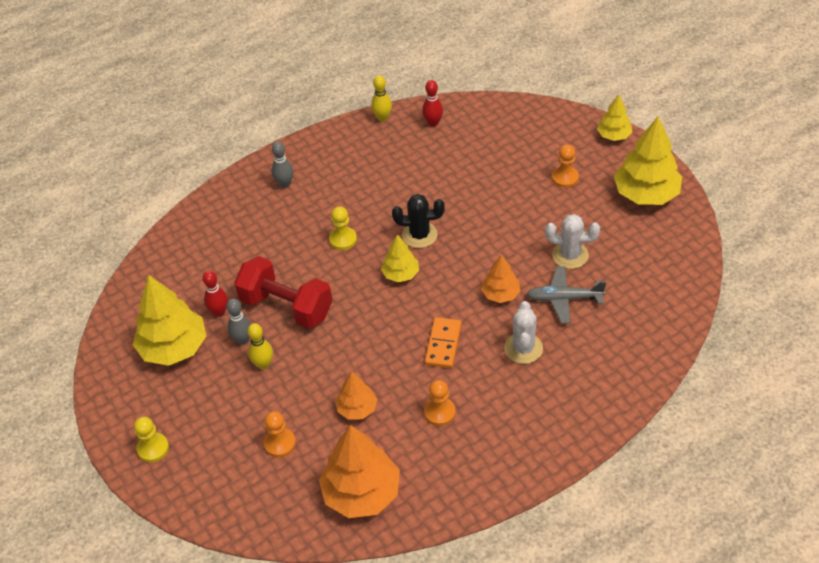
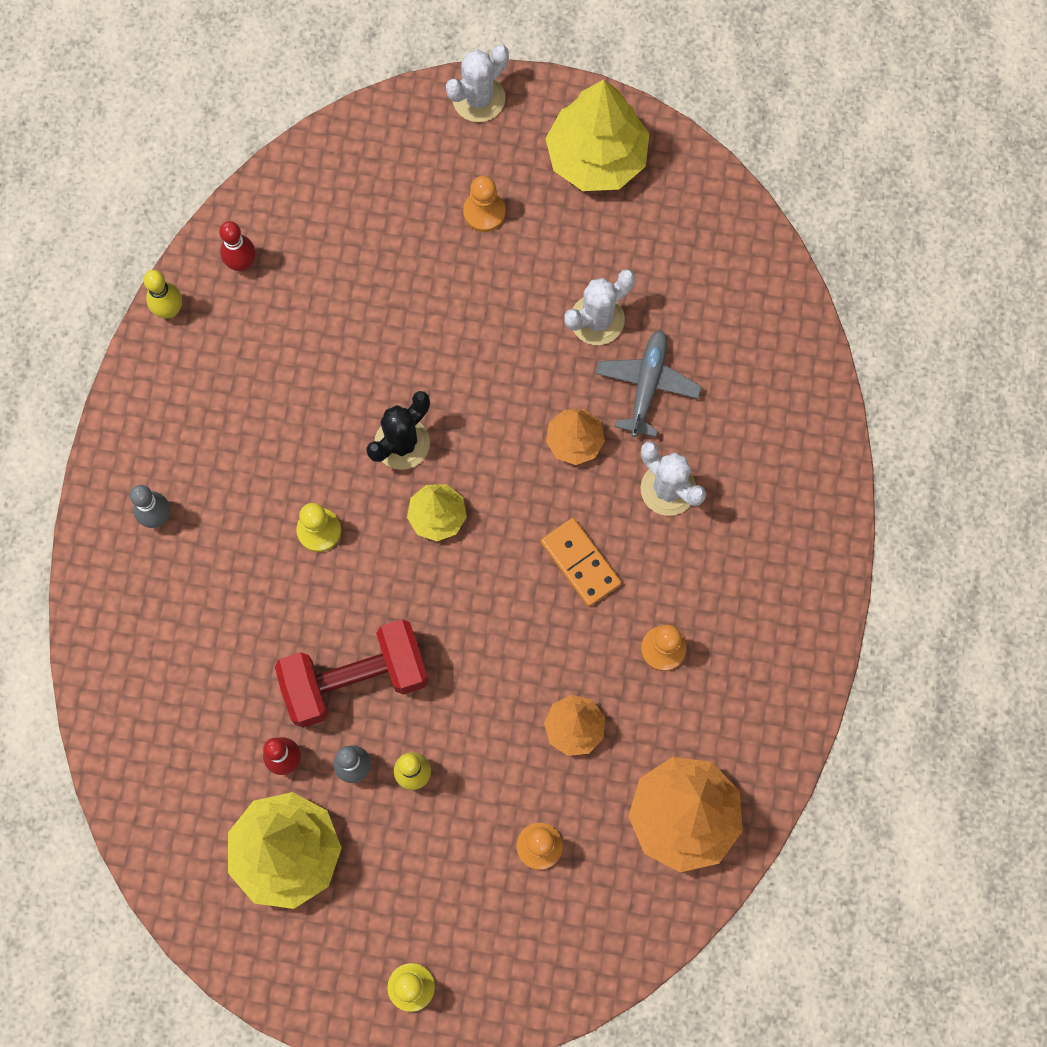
camera: 50 degrees left, 25 degrees up
grey plane [526,266,606,323] -> grey plane turned 150 degrees clockwise [595,330,702,437]
yellow tree [597,95,633,141] -> white cactus [446,45,509,122]

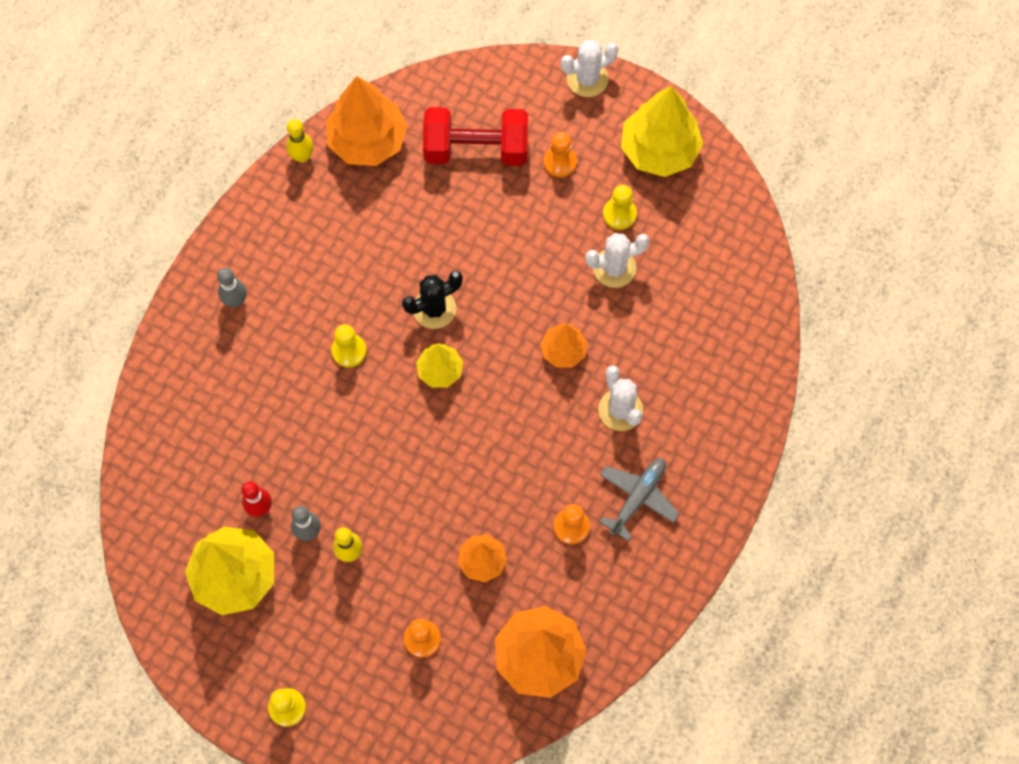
camera: 20 degrees right, 5 degrees down
red bowling pin [219,221,256,272] -> orange tree [326,76,408,166]
red dumbbell [275,619,429,728] -> red dumbbell moved to [423,107,528,166]
orange domino [541,518,621,607] -> none
grey plane [595,330,702,437] -> grey plane moved to [599,458,679,541]
none -> yellow pawn [603,185,637,230]

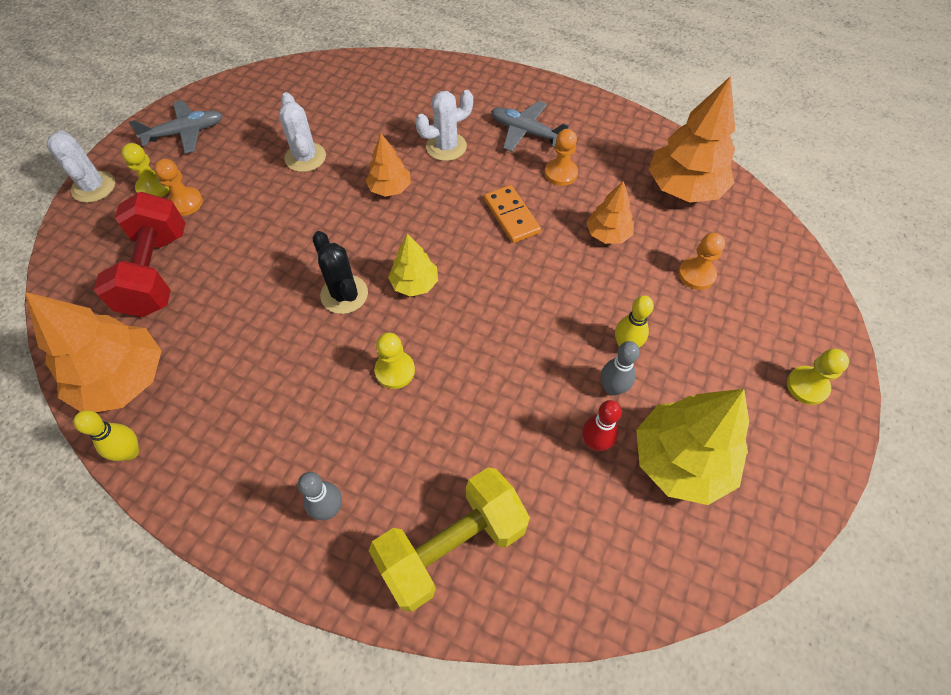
camera: 95 degrees left, 10 degrees down
yellow pawn [603,185,637,230] -> yellow pawn moved to [121,143,170,197]
yellow tree [621,86,703,177] -> grey plane [129,100,223,153]
none -> yellow dumbbell [369,468,530,612]
none -> orange domino [484,185,541,243]

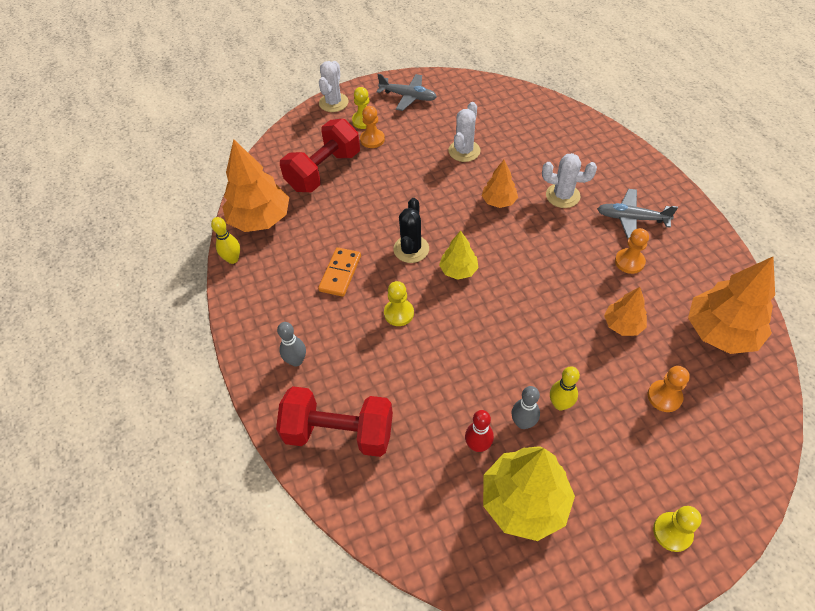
camera: 45 degrees right, 5 degrees down
yellow dumbbell [369,468,530,612] -> red dumbbell [276,386,393,457]
orange domino [484,185,541,243] -> orange domino moved to [318,247,361,297]
grey plane [491,101,570,152] -> grey plane turned 60 degrees counterclockwise [597,189,678,239]

